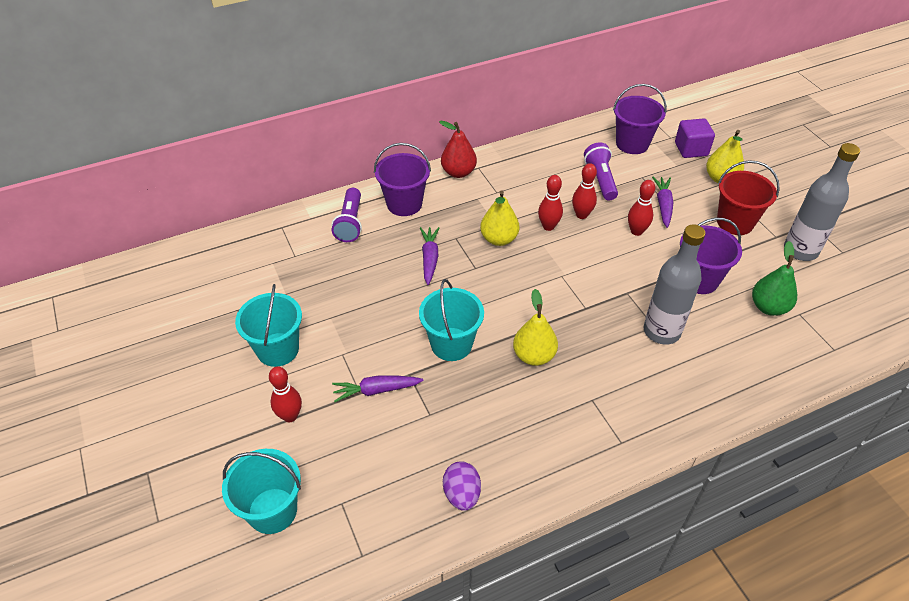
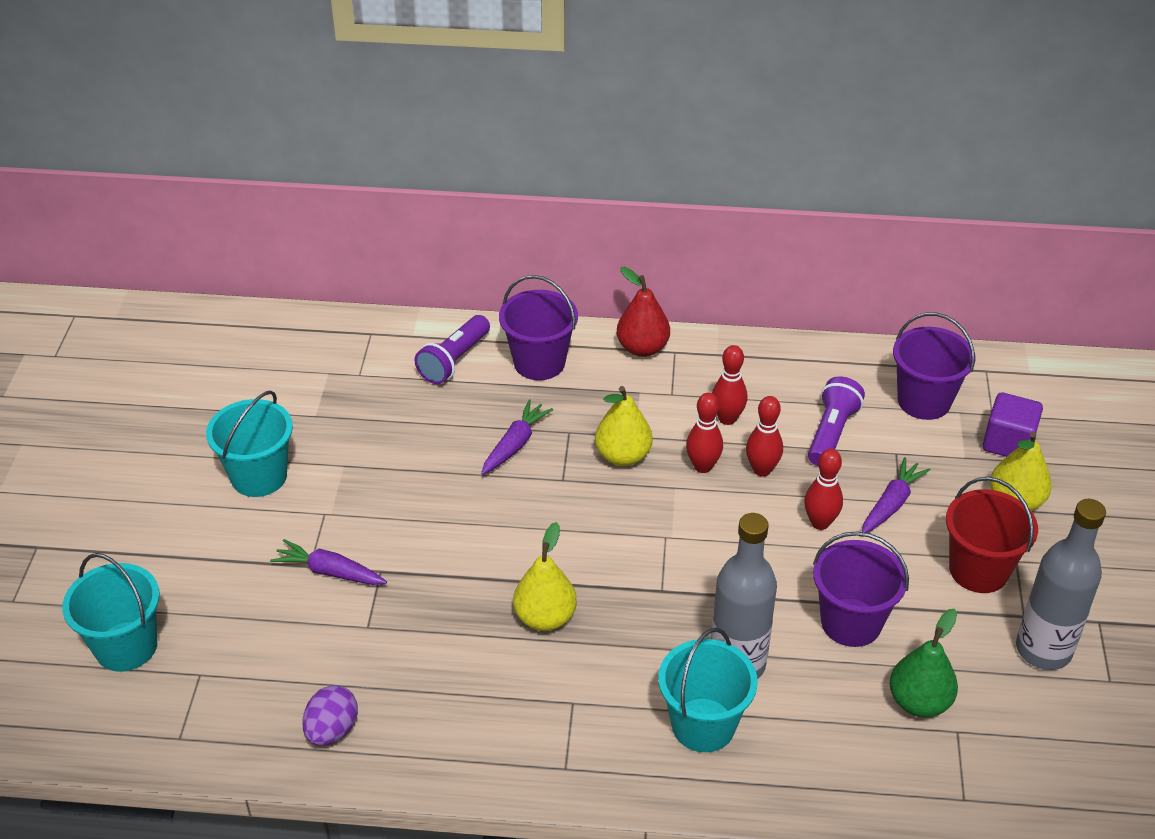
camera: 30 degrees right, 5 degrees down
red bowling pin [269,366,302,422] -> red bowling pin moved to [712,345,747,425]
turquoise bucket [419,279,484,361] -> turquoise bucket moved to [658,628,758,752]

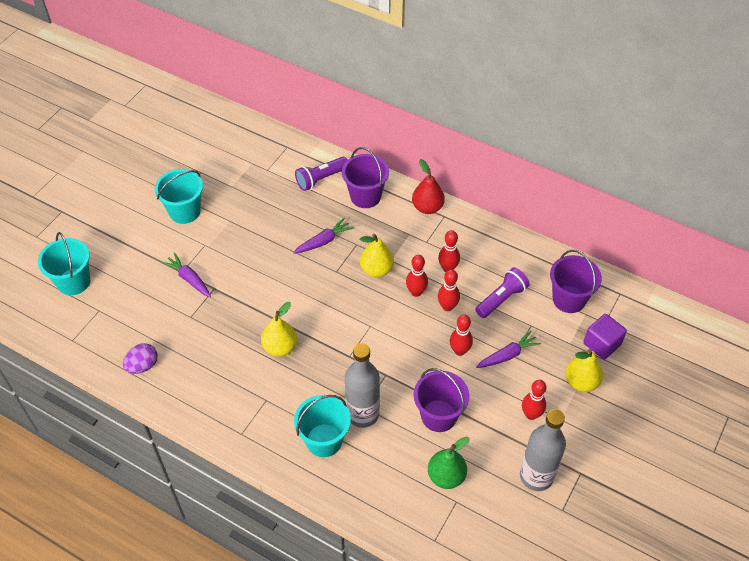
camera: 25 degrees right, 10 degrees up
red bucket [946,477,1038,593] -> red bowling pin [522,380,546,420]

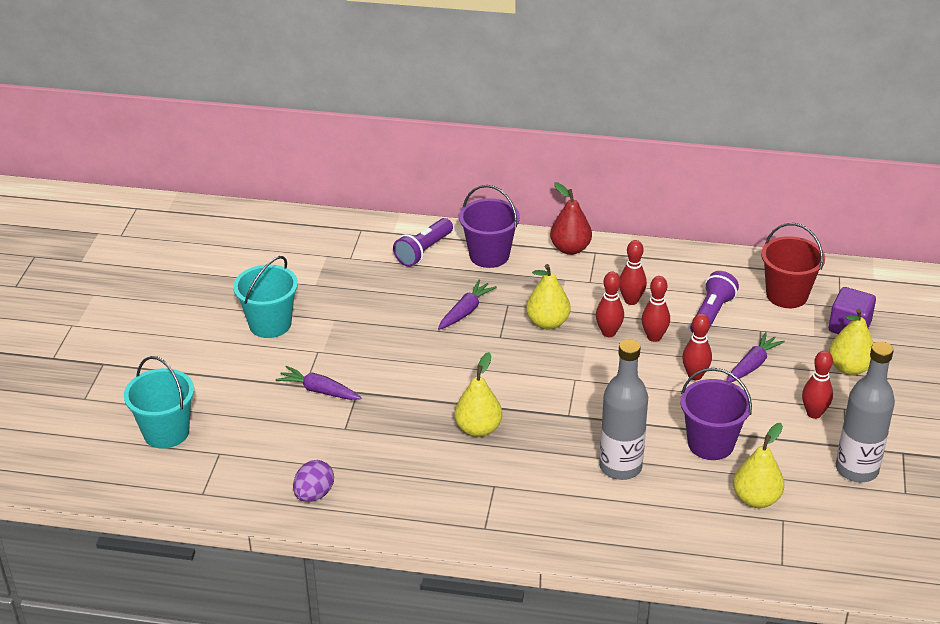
camera: 20 degrees left, 15 degrees down
turquoise bucket [294,395,351,457] -> none
green pear [428,436,470,489] -> yellow pear [733,423,784,508]
purple bucket [550,250,602,313] -> red bucket [761,223,825,308]

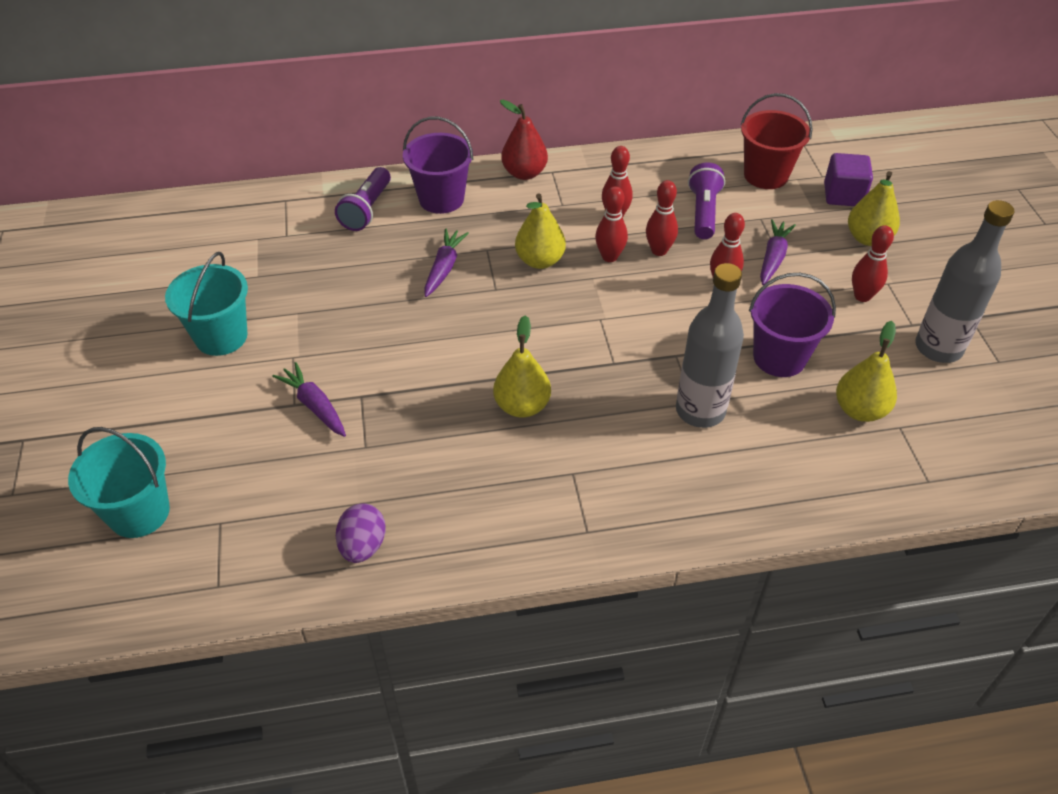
camera: 20 degrees left, 10 degrees up
purple carrot [275,366,361,400] -> purple carrot turned 45 degrees clockwise [272,362,346,437]

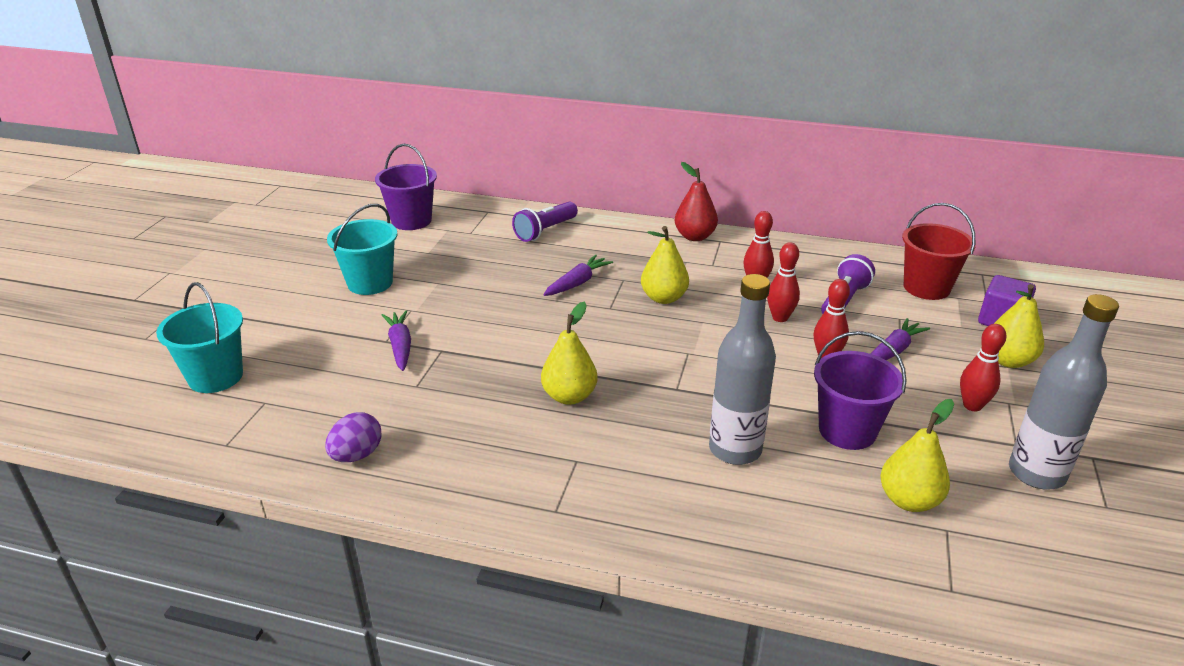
camera: 25 degrees right, 15 degrees down
purple bucket [403,117,473,214] -> purple bucket moved to [375,144,437,230]
red bowling pin [595,186,628,262] -> none

